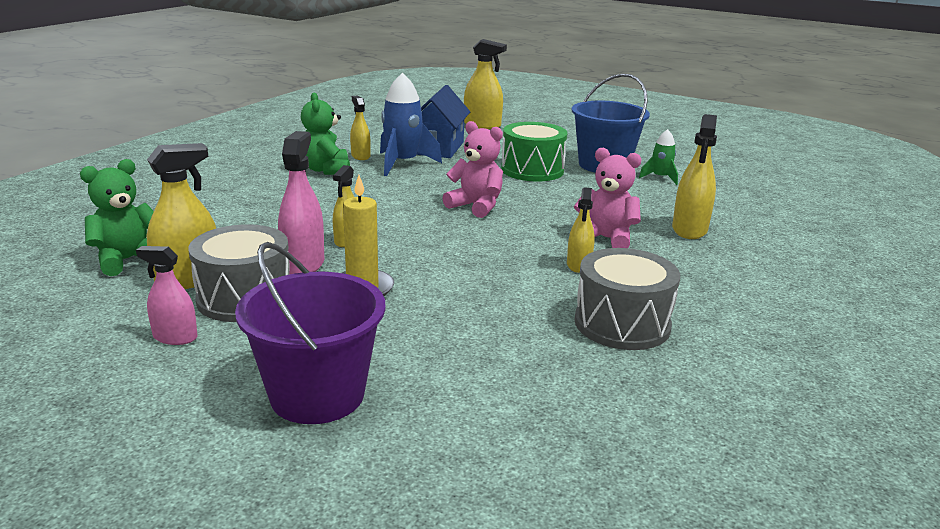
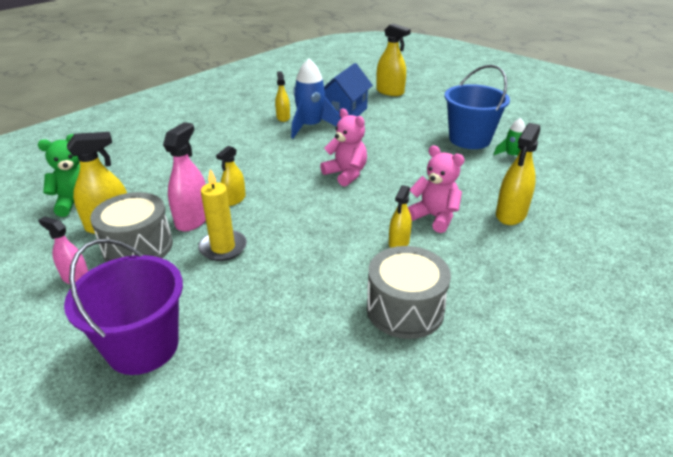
camera: 15 degrees right, 10 degrees up
green teddy bear [301,92,350,175] -> none
green drum [501,122,568,182] -> none

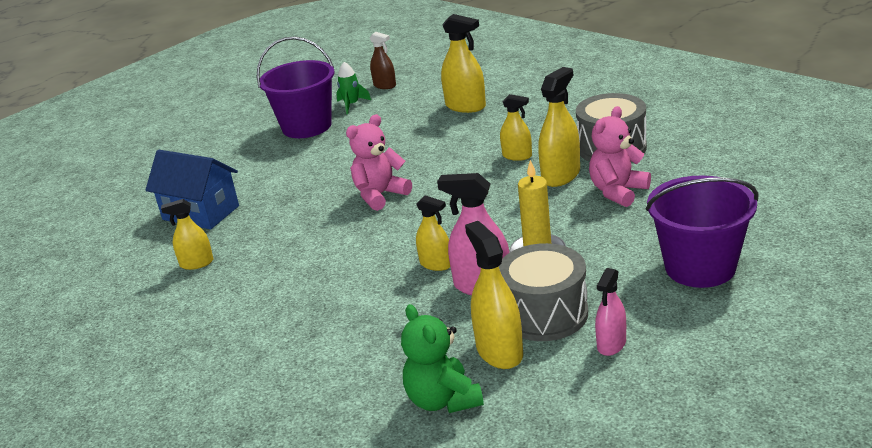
camera: 85 degrees left, 5 degrees down
blue rocket [291,58,340,138] -> none
yellow spray bottle [376,23,411,96] -> yellow spray bottle moved to [538,67,580,187]
pink teddy bear [408,146,465,233] -> pink teddy bear moved to [589,106,651,207]
blue bucket [444,65,510,149] -> purple bucket [257,36,334,138]
none -> brown spray bottle [370,32,396,89]

